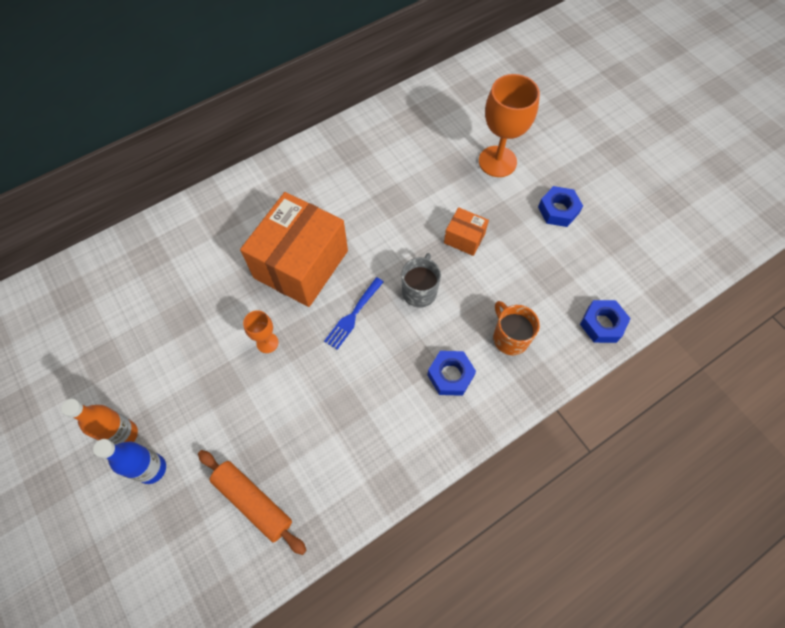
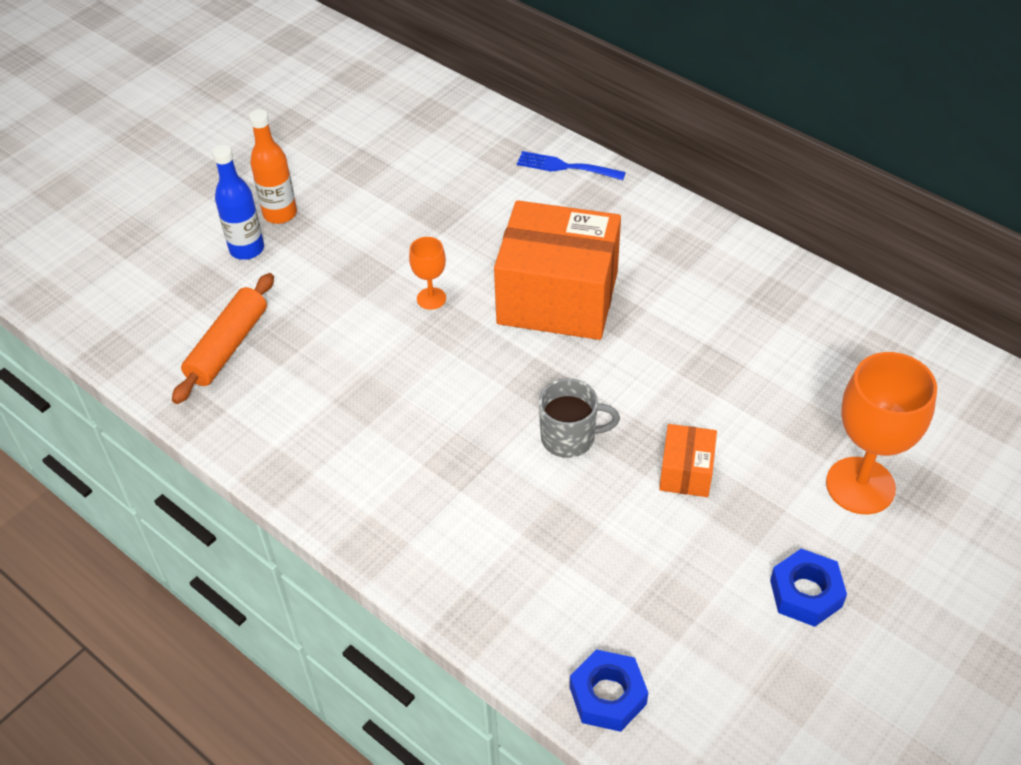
camera: 75 degrees right, 15 degrees down
blue fork [324,277,383,350] -> blue fork moved to [517,151,626,180]
blue nut [427,351,476,396] -> none
orange mug [493,301,540,355] -> none

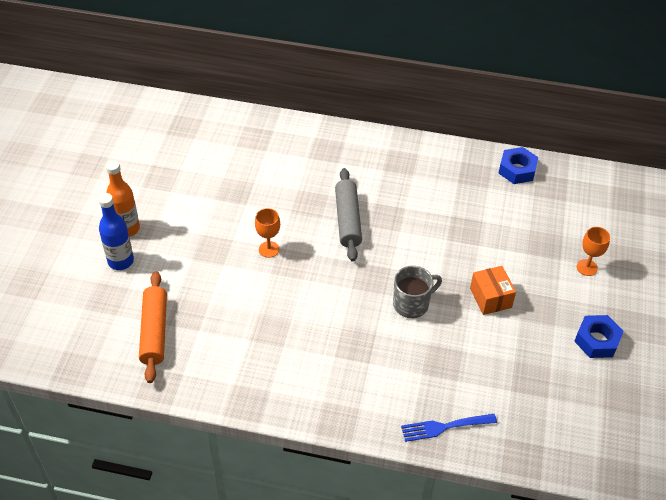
camera: 30 degrees left, 0 degrees up
orange box [494,200,621,340] -> grey rolling pin [335,168,362,261]
blue fork [517,151,626,180] -> blue fork moved to [401,414,497,442]
blue nut [570,649,648,732] -> blue nut moved to [498,147,538,184]
orange goblet [826,352,937,514] -> orange goblet [577,227,610,276], size x0.49

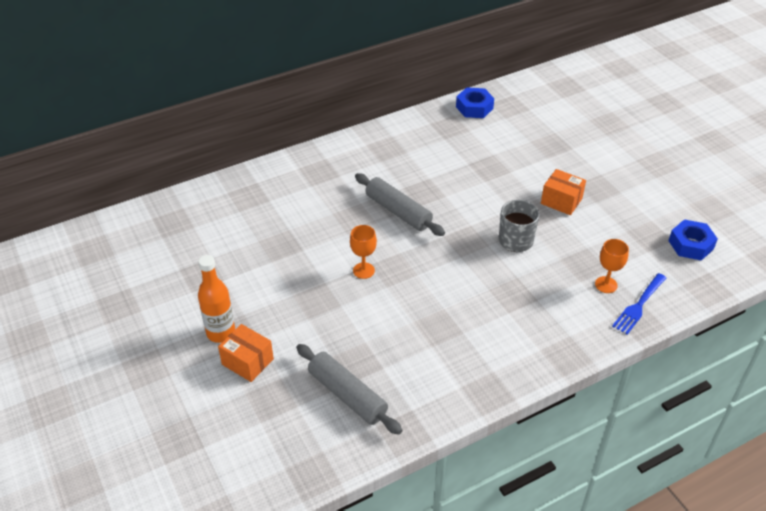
camera: 40 degrees left, 5 degrees down
blue bottle [98,193,134,270] -> orange box [218,324,274,382]
orange rolling pin [139,271,167,383] -> grey rolling pin [296,344,402,435]
blue nut [574,315,624,358] -> blue nut moved to [668,219,718,261]
orange goblet [577,227,610,276] -> orange goblet moved to [595,239,629,293]

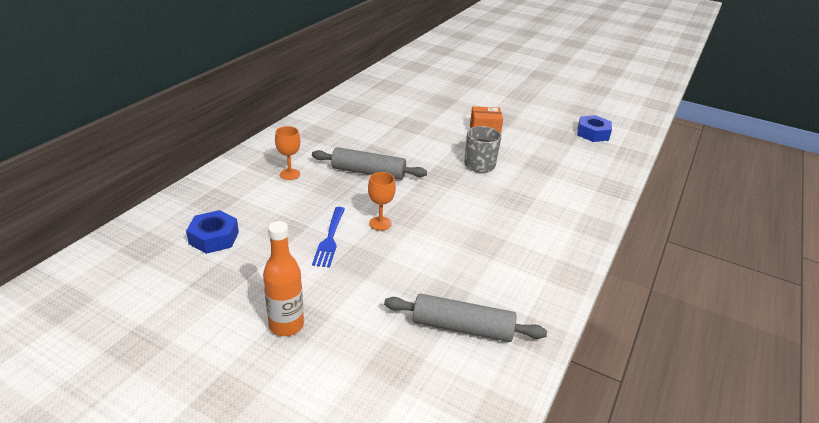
camera: 35 degrees left, 10 degrees down
orange box [218,324,274,382] -> none
blue nut [456,87,494,118] -> blue nut moved to [186,210,239,254]
orange goblet [595,239,629,293] -> orange goblet moved to [275,126,300,180]
blue fork [612,273,666,335] -> blue fork moved to [312,207,345,268]

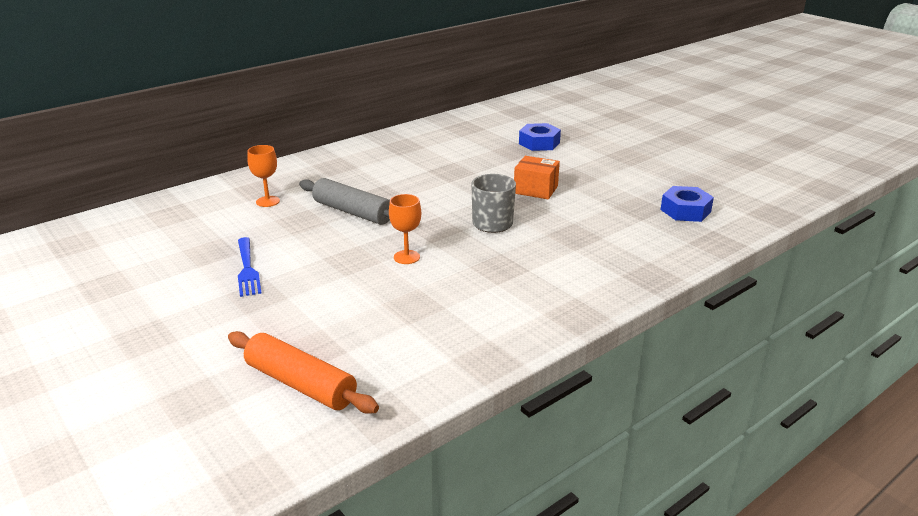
camera: 25 degrees right, 5 degrees down
blue nut [186,210,239,254] -> blue nut moved to [519,123,561,151]
orange bottle [263,221,304,336] -> none
blue fork [312,207,345,268] -> blue fork turned 45 degrees counterclockwise [238,237,262,297]
orange goblet [368,172,396,231] -> orange goblet moved to [389,194,421,264]
grey rolling pin [384,293,547,342] -> orange rolling pin [228,331,379,414]

